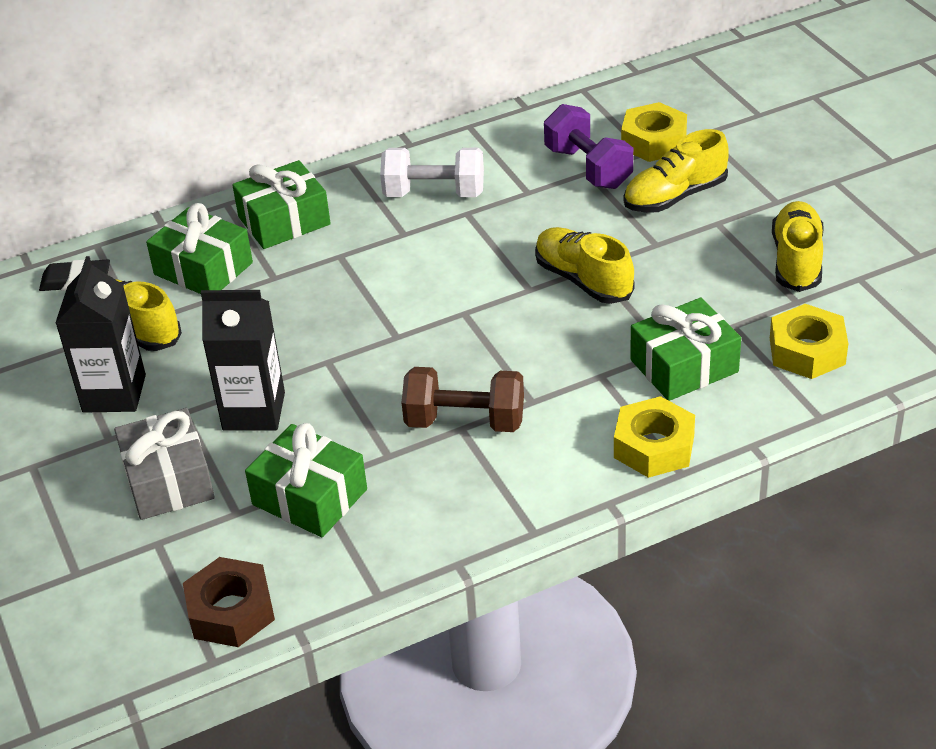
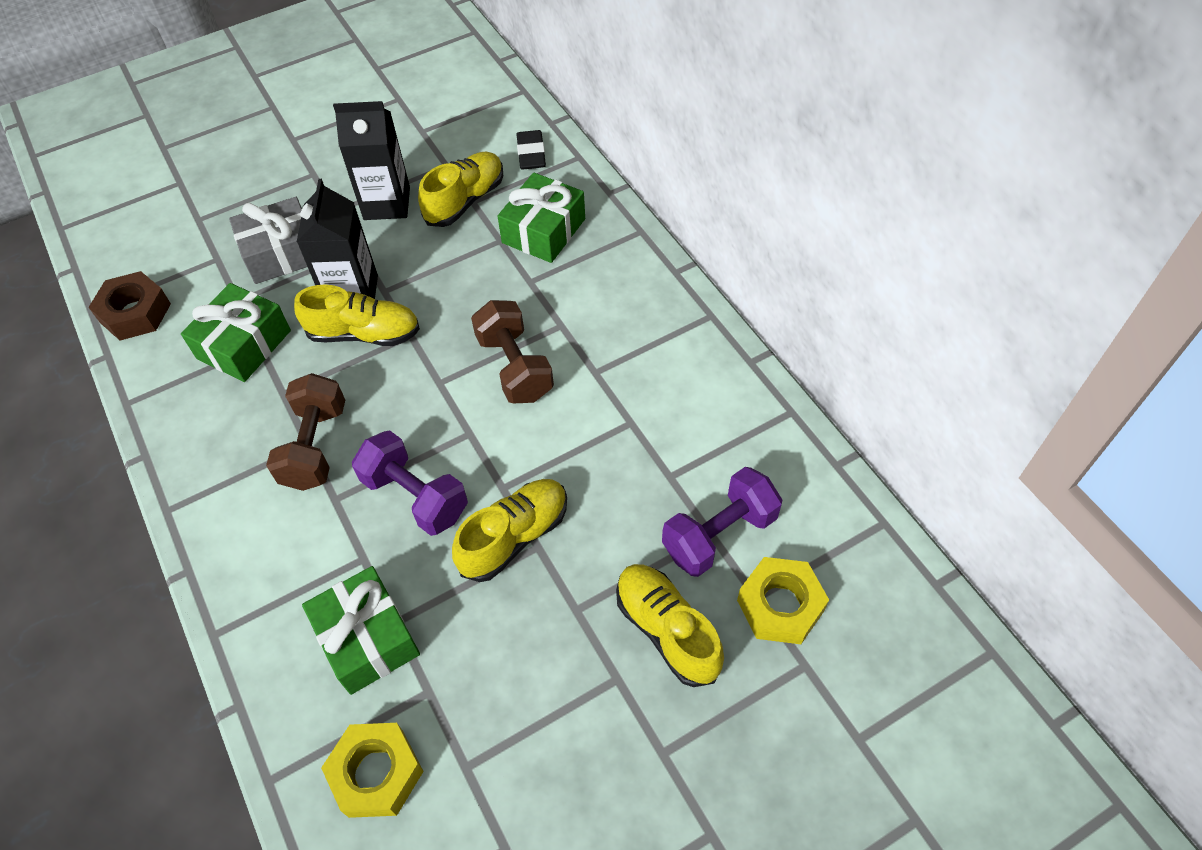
camera: 85 degrees right, 15 degrees up
green gift [232,160,331,249] -> none
white dumbbell [380,148,484,197] -> none
yellow nut [614,396,695,478] -> none
yellow shoe [772,201,824,292] -> yellow shoe moved to [294,285,420,346]
none -> purple dumbbell [352,430,468,536]
none -> brown dumbbell [471,300,554,403]

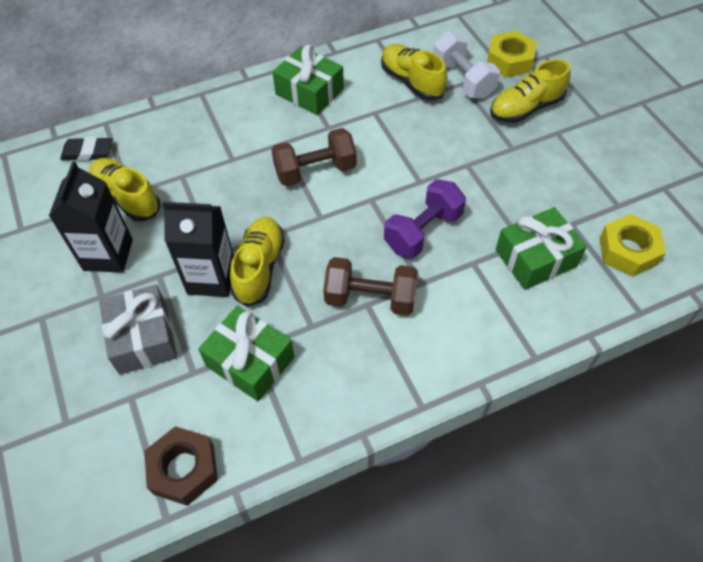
camera: 85 degrees left, 0 degrees up
yellow shoe [452,479,567,582] -> yellow shoe moved to [381,44,447,100]
green gift [497,173,585,263] -> green gift moved to [273,45,344,115]
purple dumbbell [662,467,782,577] -> white dumbbell [433,31,500,99]

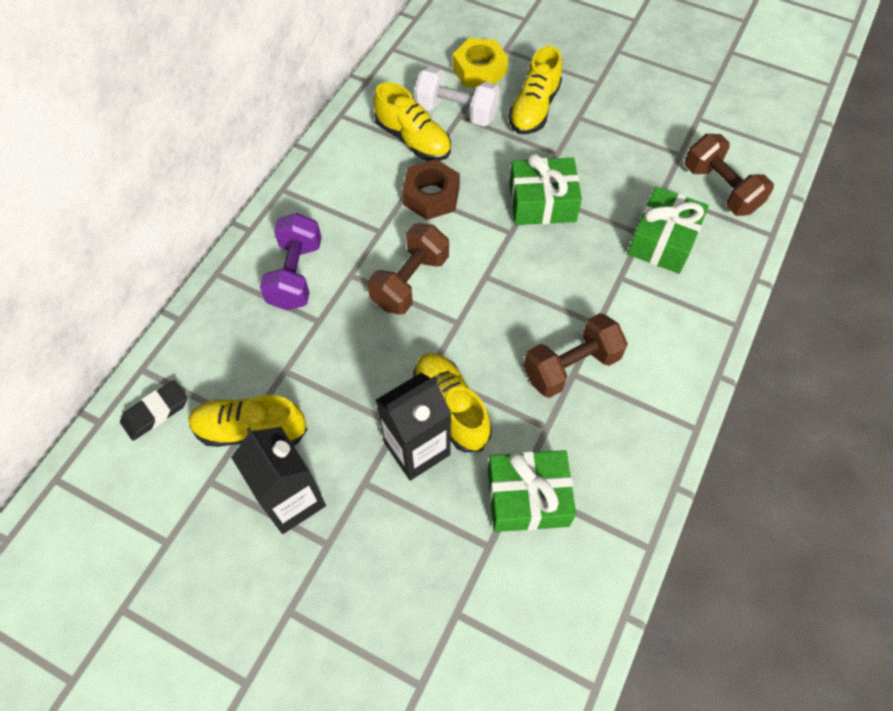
camera: 40 degrees left, 5 degrees up
grey gift [99,285,177,375] -> none
brown nut [144,426,218,506] -> brown nut moved to [402,159,460,220]
green gift [273,45,344,115] -> green gift moved to [509,153,582,225]
yellow shoe [381,44,447,100] -> yellow shoe turned 150 degrees counterclockwise [374,82,451,161]
purple dumbbell [384,179,466,258] -> purple dumbbell moved to [260,213,322,310]
yellow nut [600,214,666,277] -> brown dumbbell [685,134,774,216]

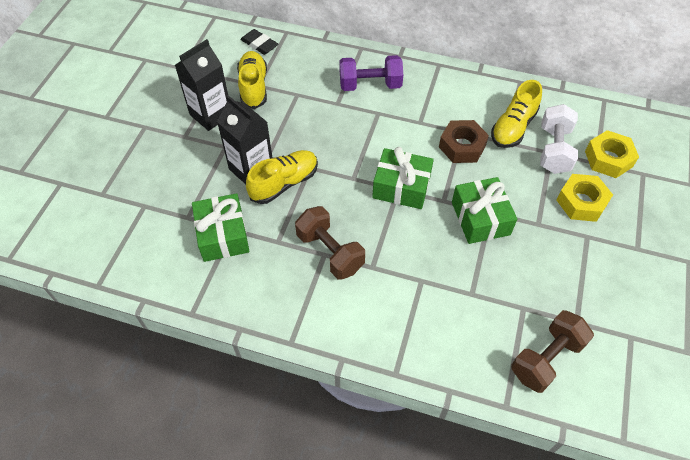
camera: 80 degrees right, 5 degrees down
brown dumbbell [367,223,449,315] -> none
yellow shoe [508,46,562,134] -> yellow nut [557,174,613,222]
green gift [627,187,709,274] -> green gift moved to [372,147,434,209]

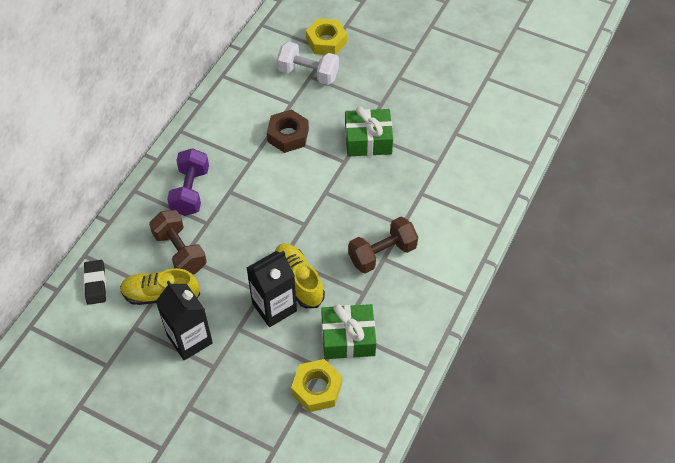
camera: 80 degrees left, 0 degrees up
black eraser [240,29,278,55] -> black eraser turned 60 degrees counterclockwise [84,260,106,305]
green gift [372,147,434,209] -> none
yellow shoe [491,80,542,148] -> none
brown dumbbell [511,310,594,393] -> brown dumbbell moved to [149,210,207,275]
yellow nut [557,174,613,222] -> yellow nut moved to [291,359,342,412]

